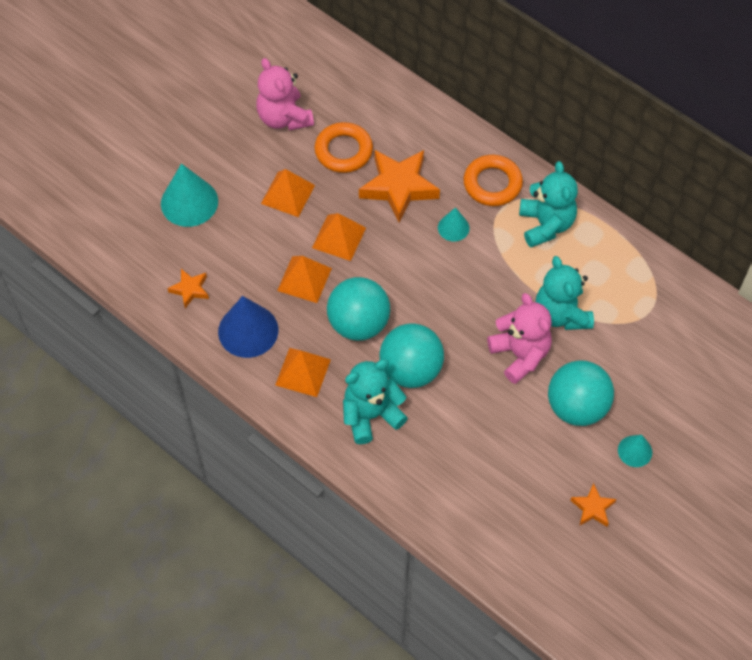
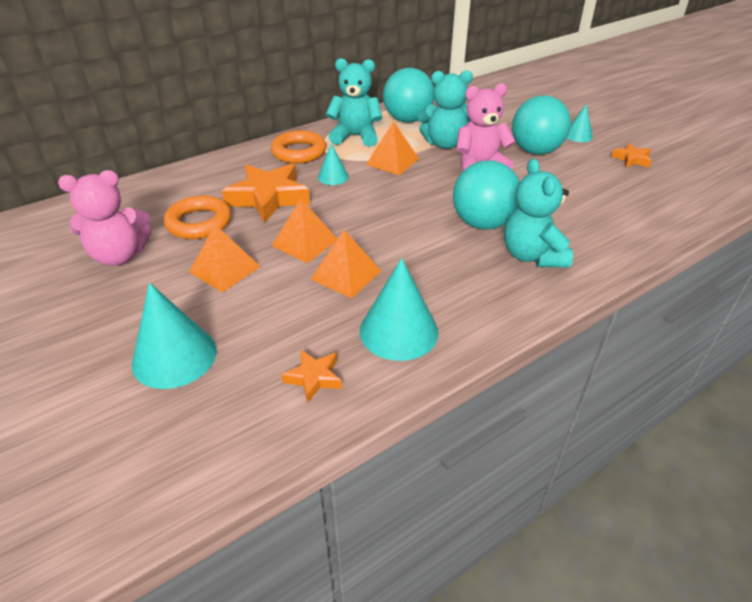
camera: 75 degrees left, 20 degrees down
blue cone [218,296,279,358] -> turquoise cone [360,258,438,361]
orange pyramid [275,348,331,397] -> orange pyramid moved to [366,121,419,175]
turquoise ball [327,277,390,341] -> turquoise ball moved to [383,68,434,123]

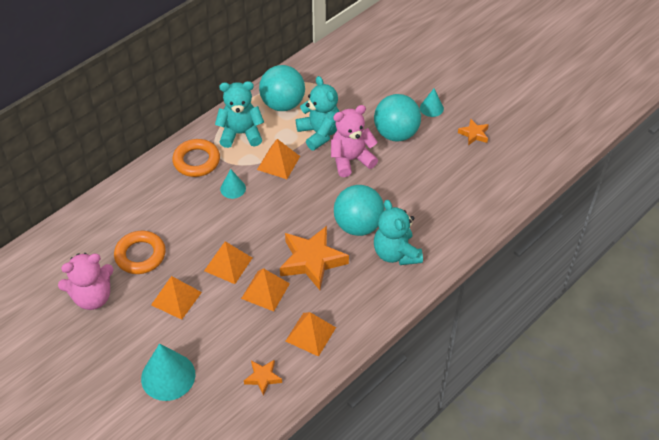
camera: 10 degrees left, 10 degrees up
orange star [222,163,310,223] -> orange star moved to [280,226,349,290]
turquoise cone [360,258,438,361] -> orange pyramid [286,312,336,357]
turquoise teddy bear [418,70,473,149] -> turquoise teddy bear turned 105 degrees counterclockwise [296,76,339,151]

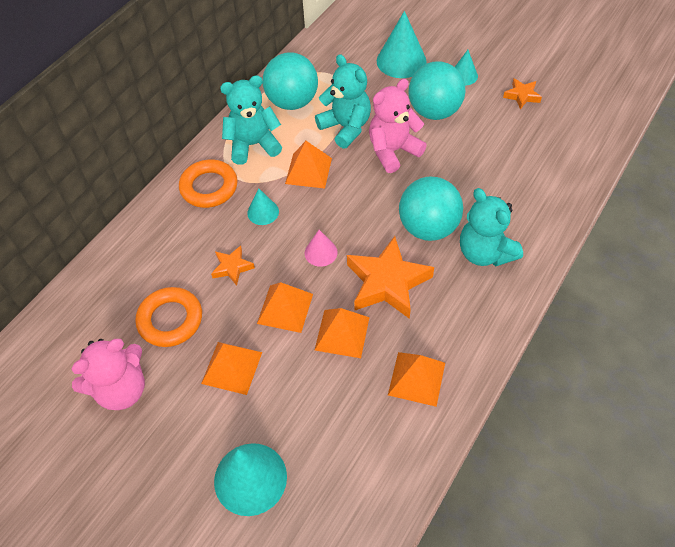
camera: 10 degrees left, 5 degrees up
orange star [244,360,282,396] -> orange star moved to [211,246,255,286]
none -> pink cone [305,230,338,267]
none -> turquoise cone [377,11,427,78]

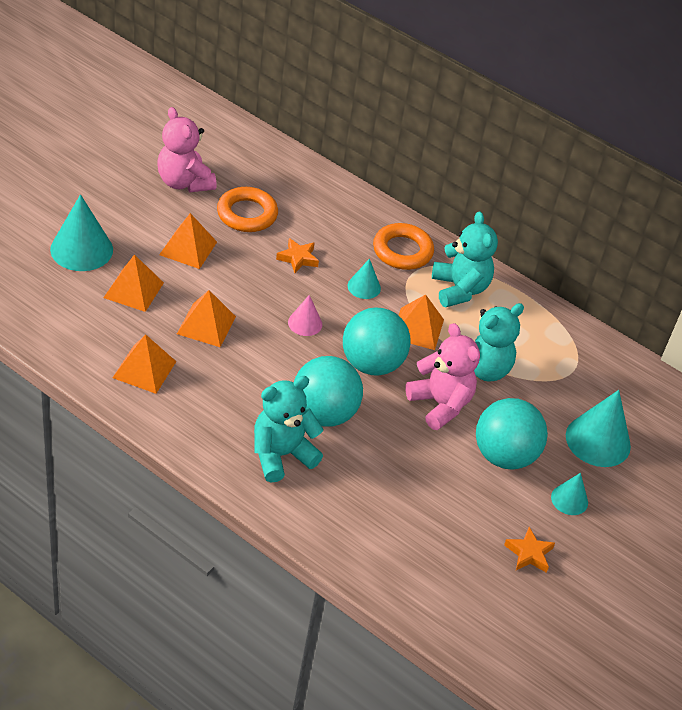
camera: 85 degrees right, 10 degrees down
orange pyramid [257,282,313,333] -> orange pyramid moved to [103,254,164,312]
turquoise ball [263,53,318,110] -> turquoise ball moved to [343,307,411,376]
orange star [347,236,434,319] -> none

